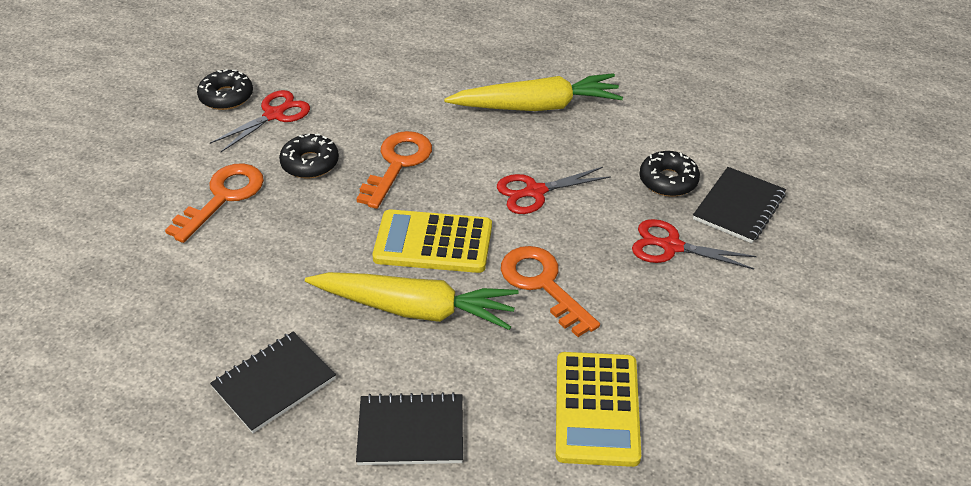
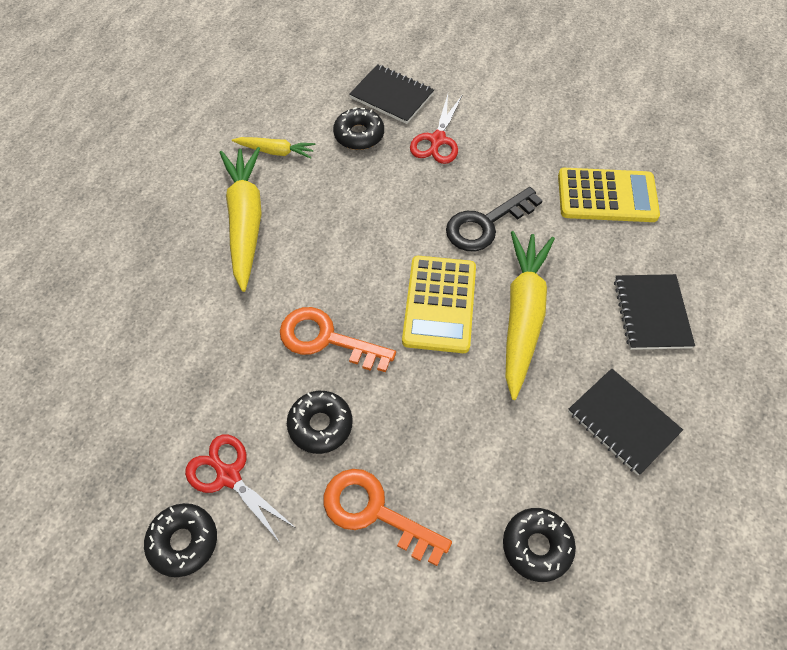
camera: 90 degrees left, 15 degrees up
red scissors [497,167,611,214] -> none
orange key [501,246,600,337] -> black key [446,187,543,251]
none -> yellow carrot [232,137,315,159]
none -> black donut [503,508,576,582]

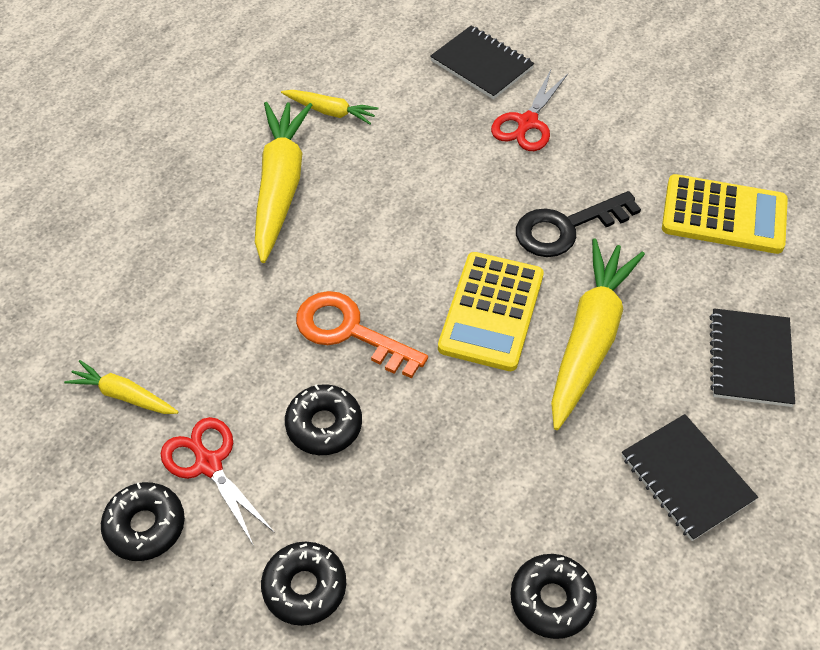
camera: 10 degrees right, 5 degrees down
orange key [324,469,452,566] -> none
black donut [333,107,384,150] -> black donut moved to [261,542,346,626]
none -> yellow carrot [64,360,178,414]

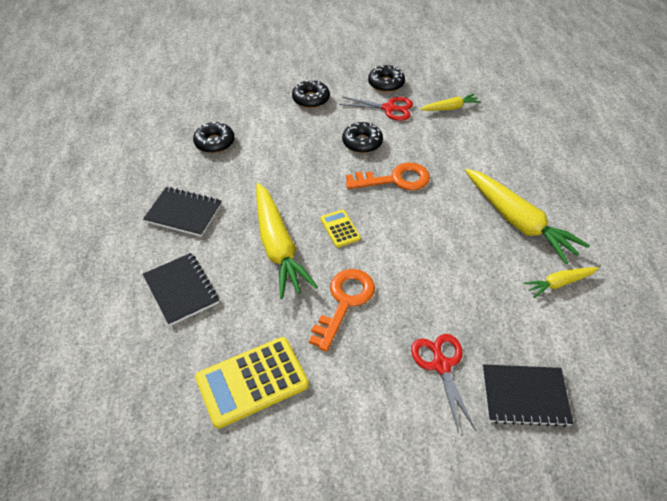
camera: 140 degrees right, 5 degrees down
yellow calculator [438,252,544,371] -> yellow calculator [321,210,361,247], size x0.52
black key [516,191,641,257] -> orange key [309,269,375,352]

